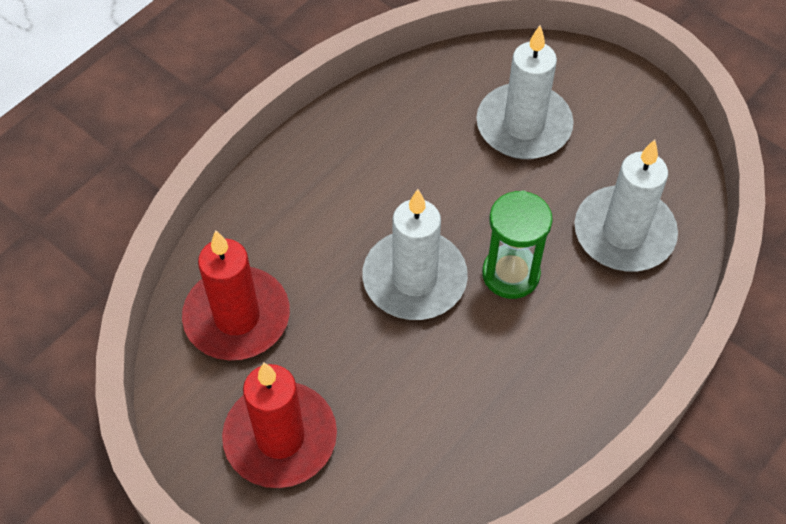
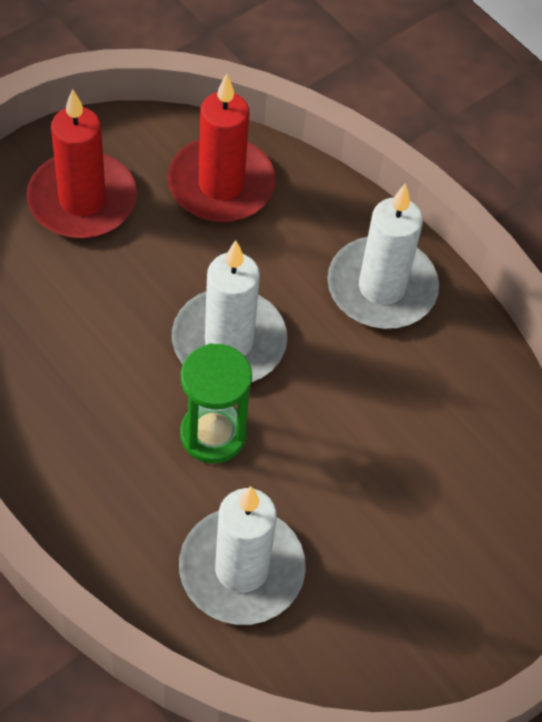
camera: 95 degrees right, 0 degrees up
white candle [476,25,574,159] -> white candle moved to [327,183,439,329]

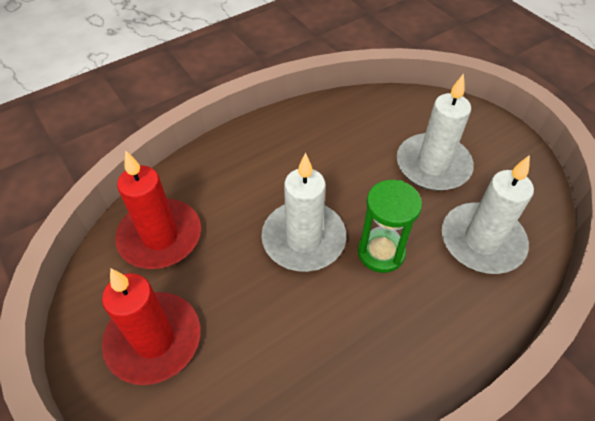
camera: 80 degrees left, 5 degrees down
white candle [327,183,439,329] -> white candle moved to [397,74,474,191]

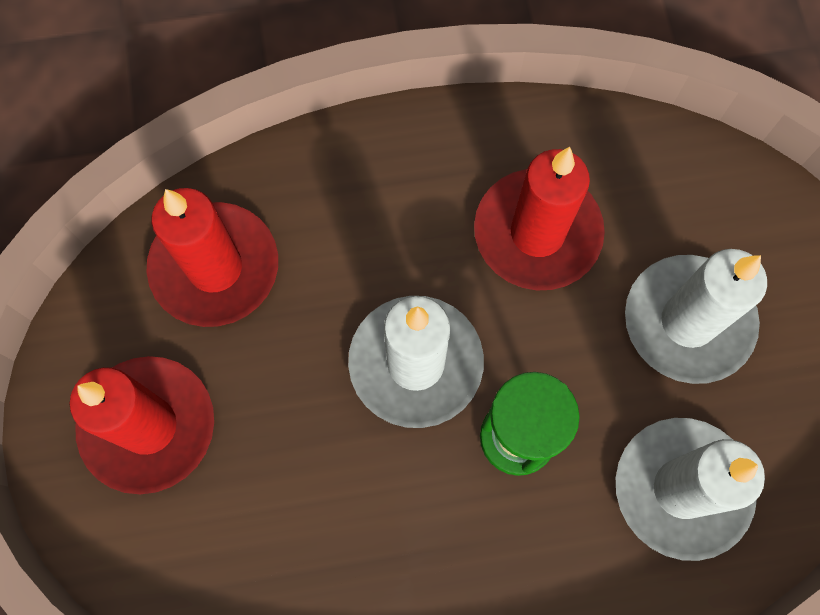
camera: 25 degrees right, 20 degrees up
none -> red candle [474,147,605,290]

